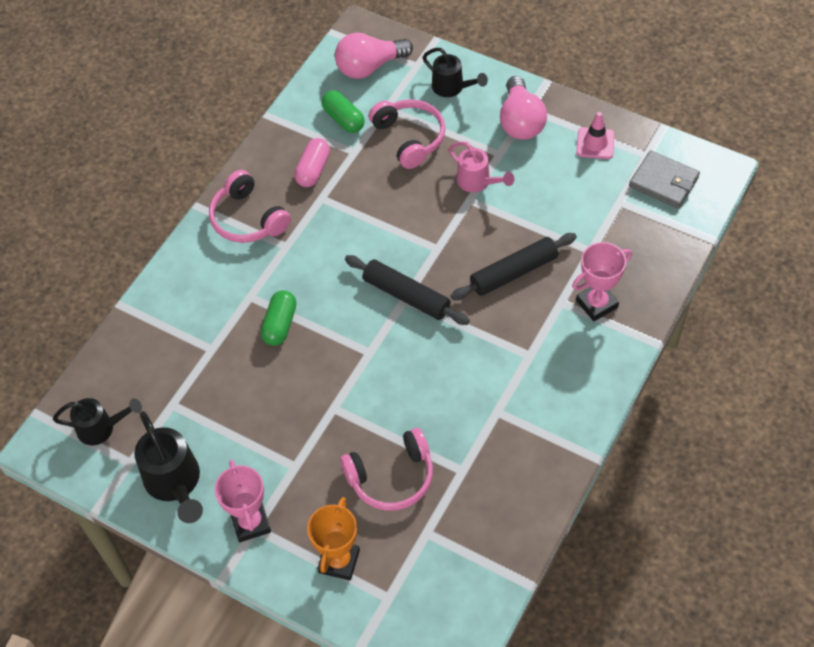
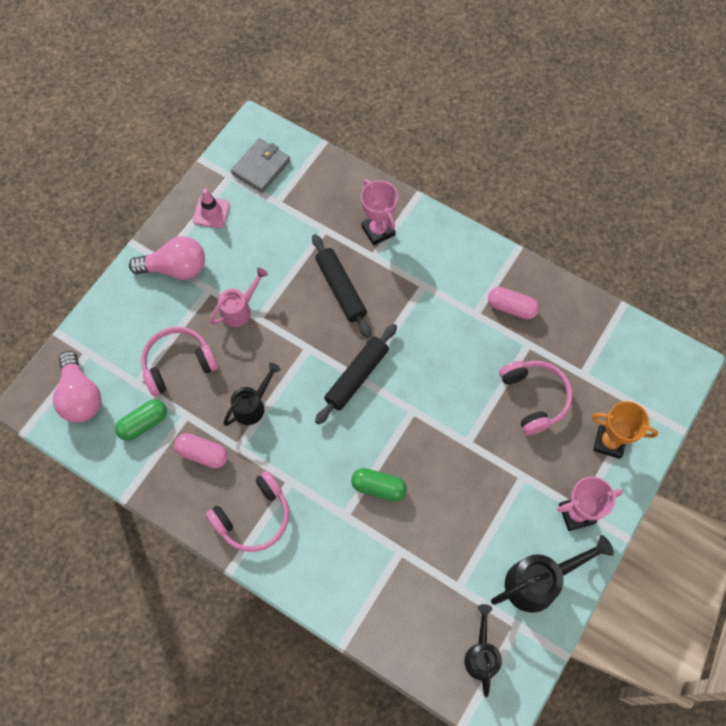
camera: 90 degrees left, 10 degrees up
black watering can [423,48,488,97] -> black watering can moved to [223,363,281,426]
none -> pink capsule [488,287,539,320]

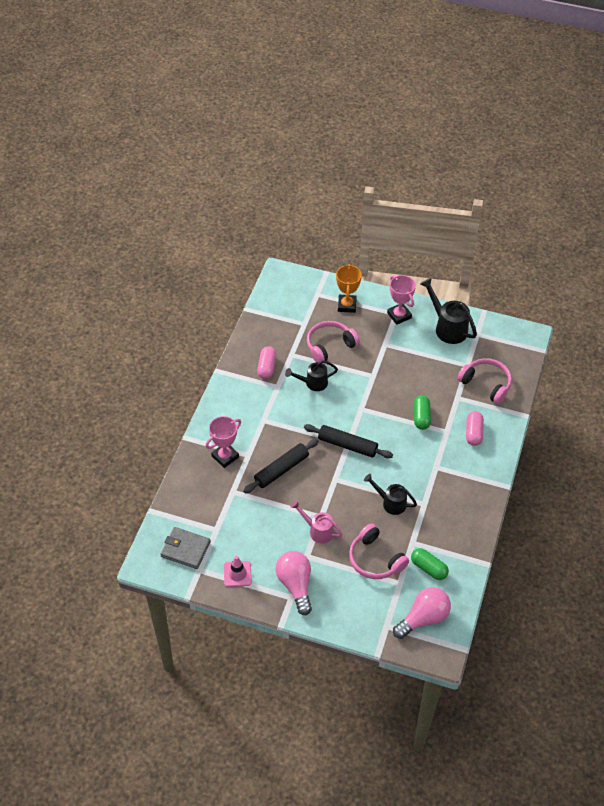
camera: 105 degrees left, 15 degrees down
pink capsule [174,433,228,469] -> pink capsule moved to [466,411,484,446]
pink headphones [206,471,289,552] -> pink headphones moved to [457,358,512,404]
black watering can [464,604,502,697] -> black watering can moved to [285,360,338,391]

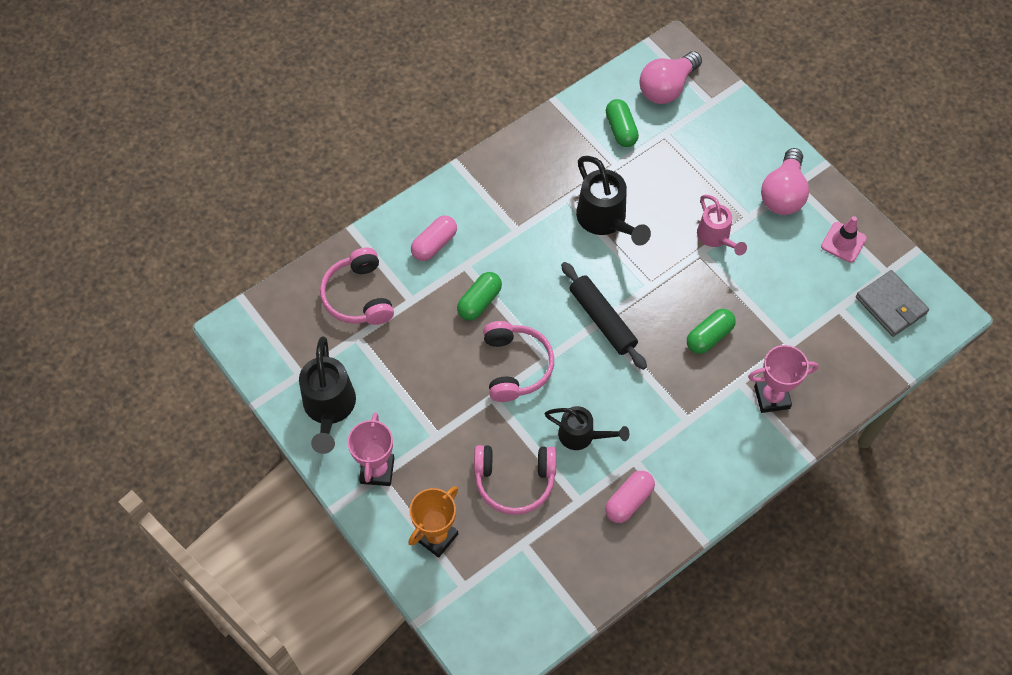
camera: 145 degrees left, 10 degrees up
black rolling pin [243,439,319,493] -> green capsule [687,309,736,354]
pink headphones [349,523,409,579] -> pink headphones moved to [483,321,554,402]
black watering can [364,474,417,515] -> black watering can [576,156,651,246], size x1.53
pink light bulb [393,587,451,639] -> pink light bulb turned 45 degrees counterclockwise [640,51,702,104]

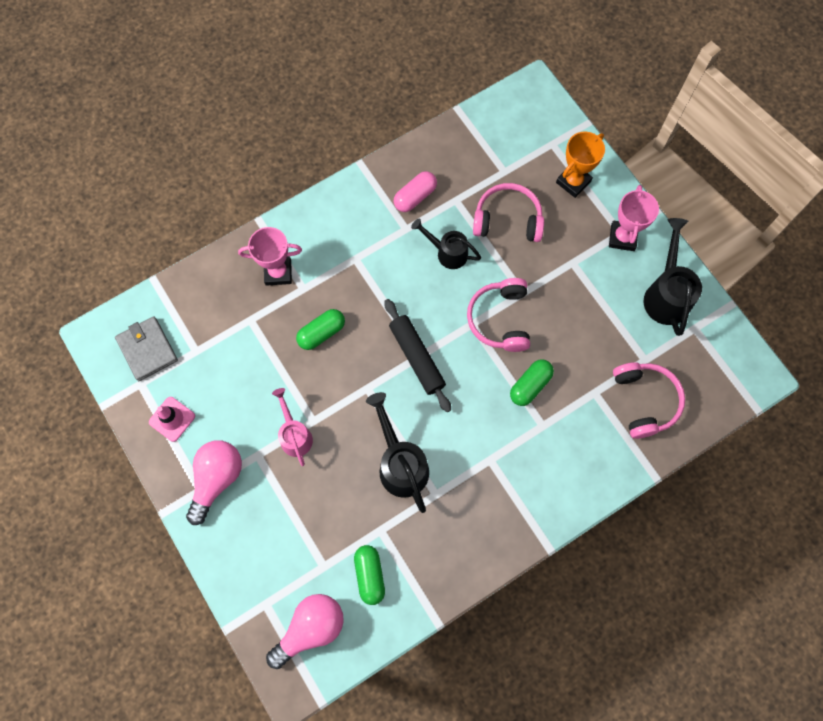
camera: 175 degrees left, 10 degrees up
pink capsule [411,215,457,261] -> none

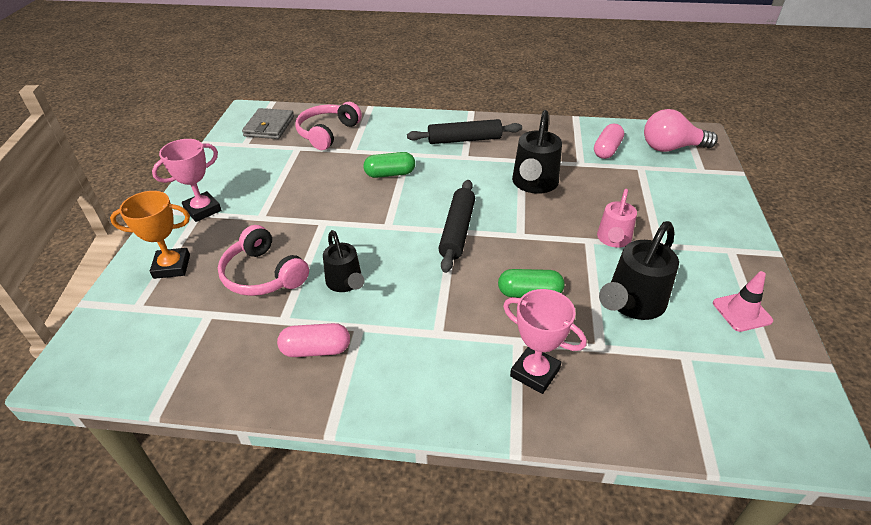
camera: 140 degrees left, 30 degrees down
grey wallet [115,316,178,381] -> grey wallet moved to [242,108,294,139]
pink light bulb [186,440,242,525] -> none
green capsule [354,545,385,605] -> pink capsule [594,124,624,159]
pink headphones [467,278,530,352] -> none
black watering can [644,218,702,336] -> black watering can moved to [599,221,679,320]
none -> black rolling pin [407,119,522,144]

